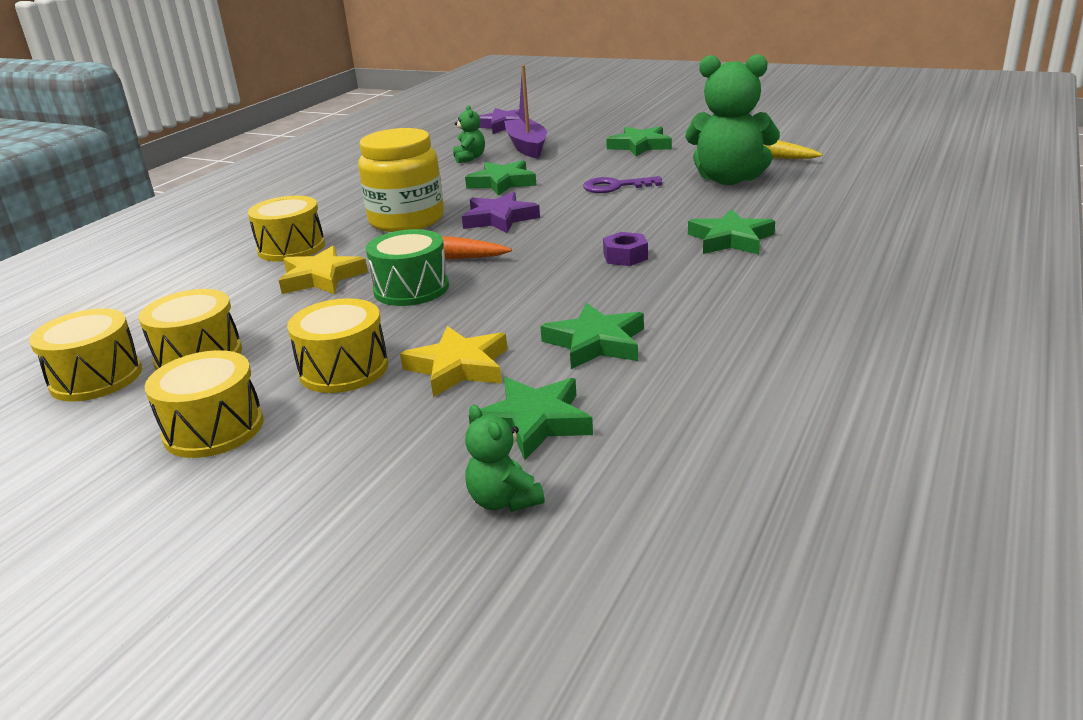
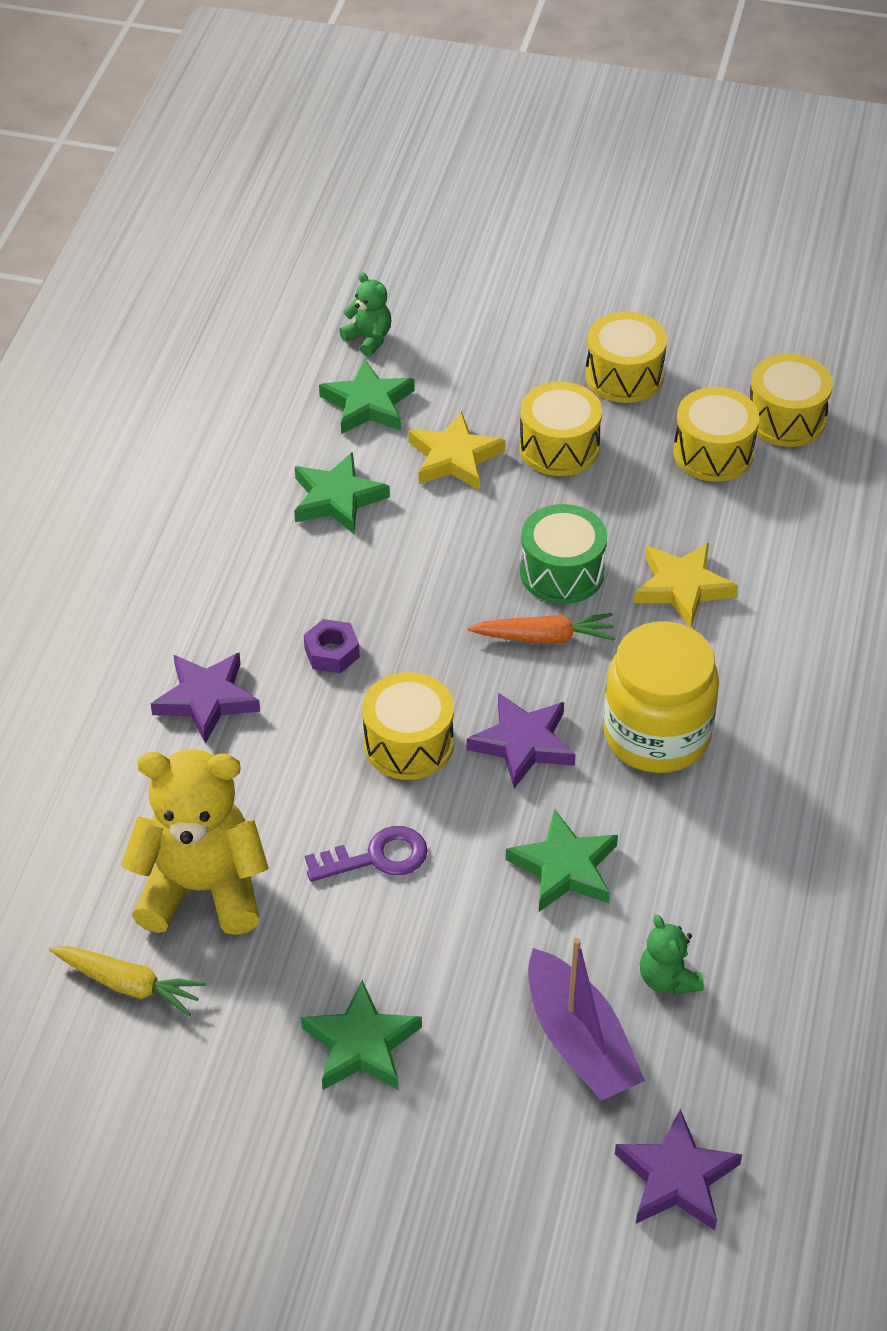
camera: 165 degrees right, 20 degrees up
yellow drum [248,196,325,262] -> yellow drum moved to [362,672,454,780]
green teddy bear [685,54,780,185] -> yellow teddy bear [121,749,269,935]
green star [688,209,775,255] -> purple star [151,653,260,744]

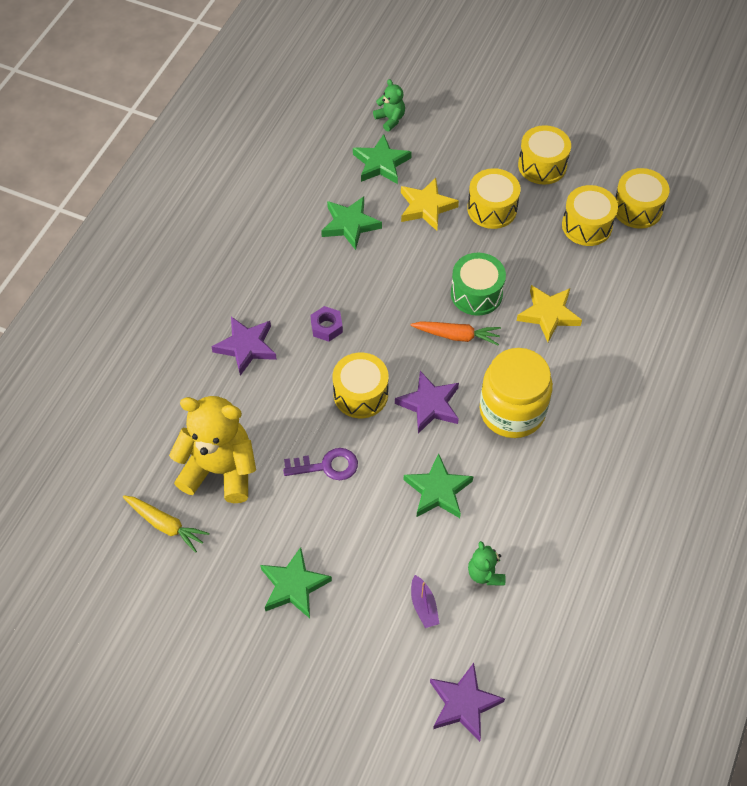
camera: 10 degrees right, 10 degrees up
purple boat [528,938,645,1101] -> purple boat [411,575,439,628], size x0.50

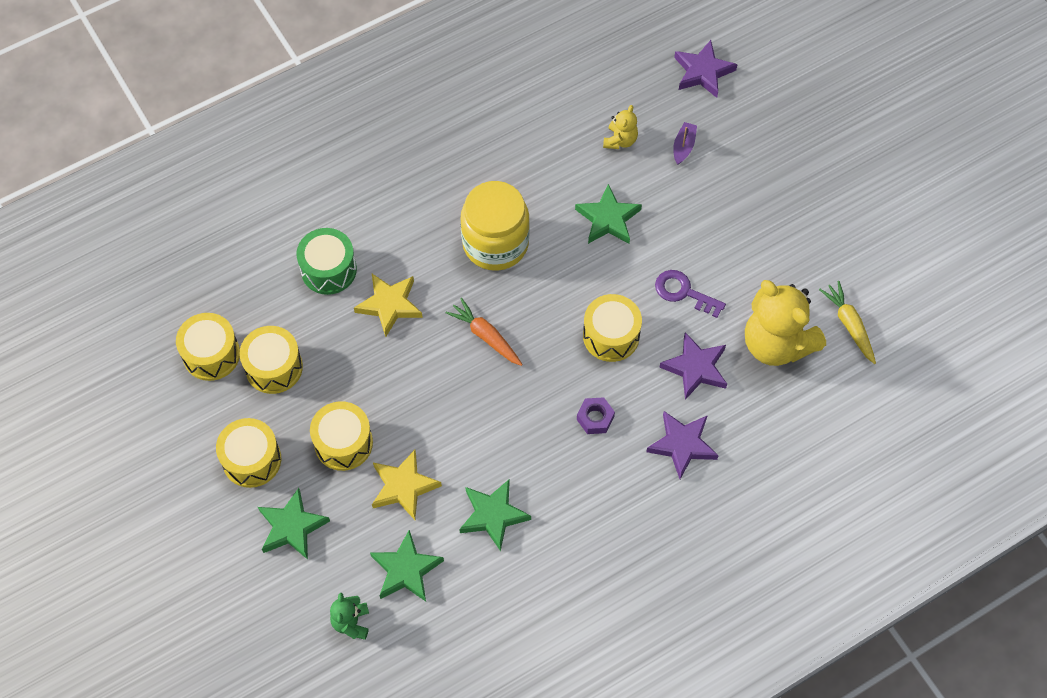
camera: 145 degrees left, 5 degrees up
green star [260,547,332,618] -> green star moved to [258,488,330,560]
purple star [395,371,459,434] -> purple star moved to [659,332,727,400]
green drum [451,253,506,316] -> green drum moved to [297,228,357,295]
green teddy bear [468,541,505,585] -> yellow teddy bear [603,105,638,149]

